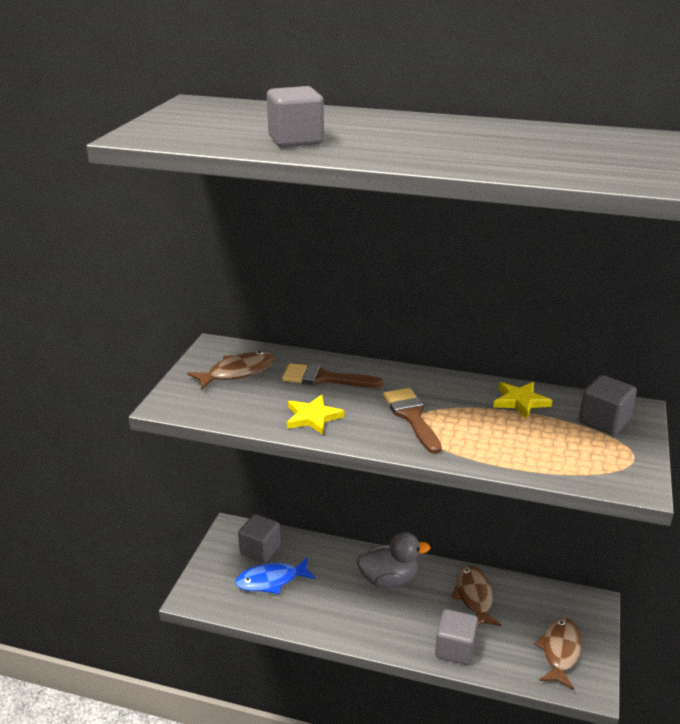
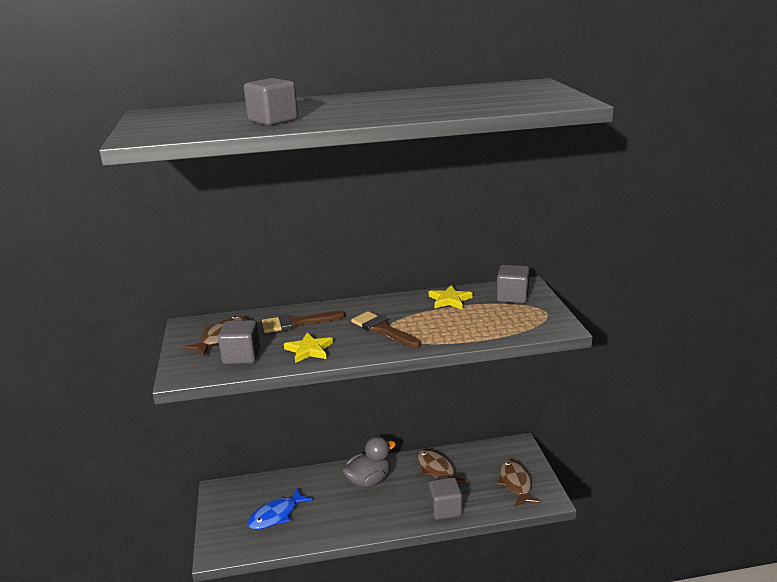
camera: 25 degrees left, 5 degrees down
grey cube [238,514,281,563] -> grey cube moved to [218,320,260,364]

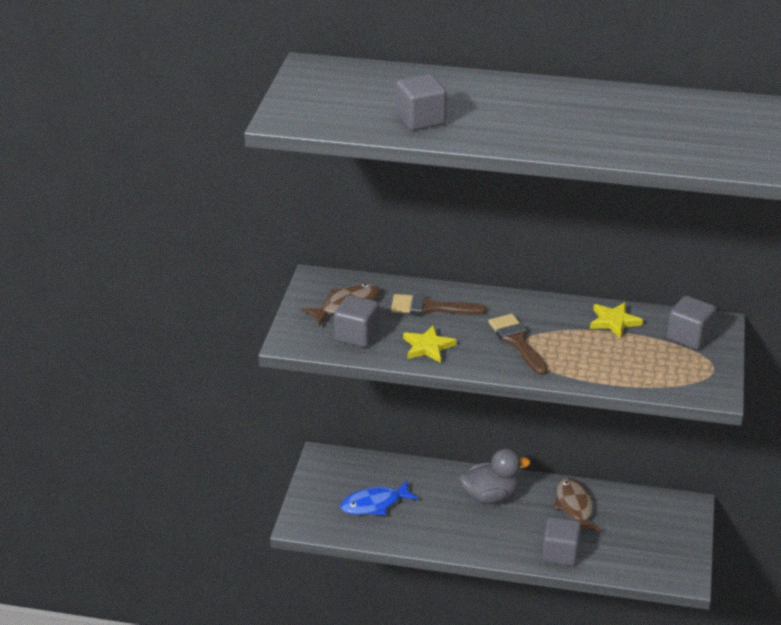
camera: 20 degrees right, 10 degrees up
brown fish [497,460,540,507] -> none

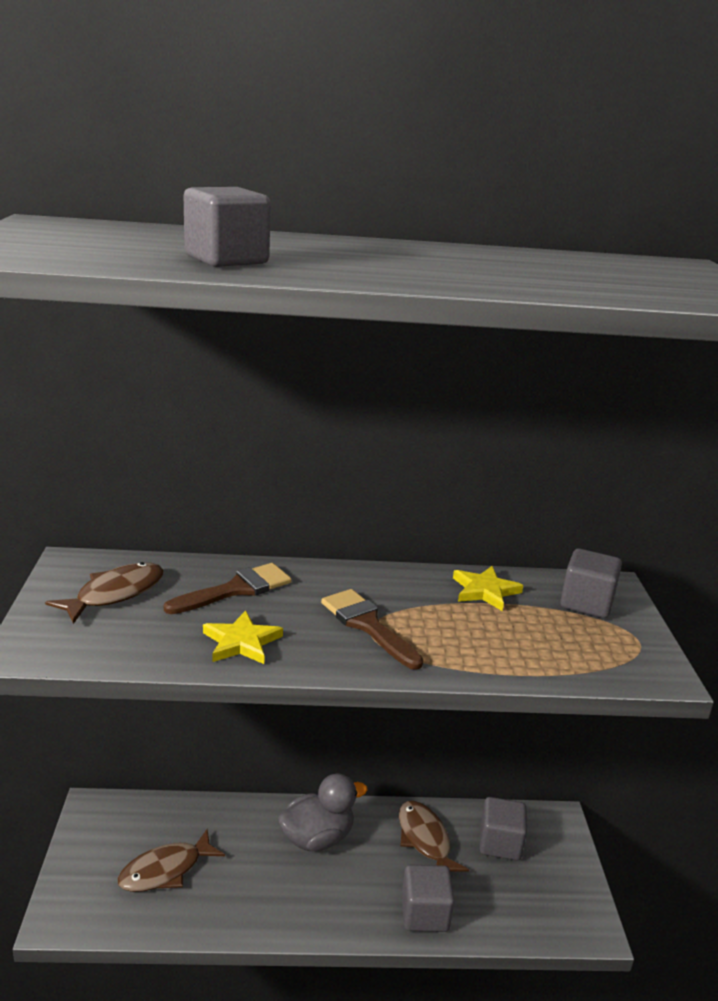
camera: 15 degrees left, 10 degrees down
grey cube [334,295,379,348] -> grey cube moved to [479,797,527,861]
blue fish [340,480,418,516] -> brown fish [117,829,225,892]
brown brush [391,294,487,315] -> brown brush turned 150 degrees clockwise [164,563,291,614]

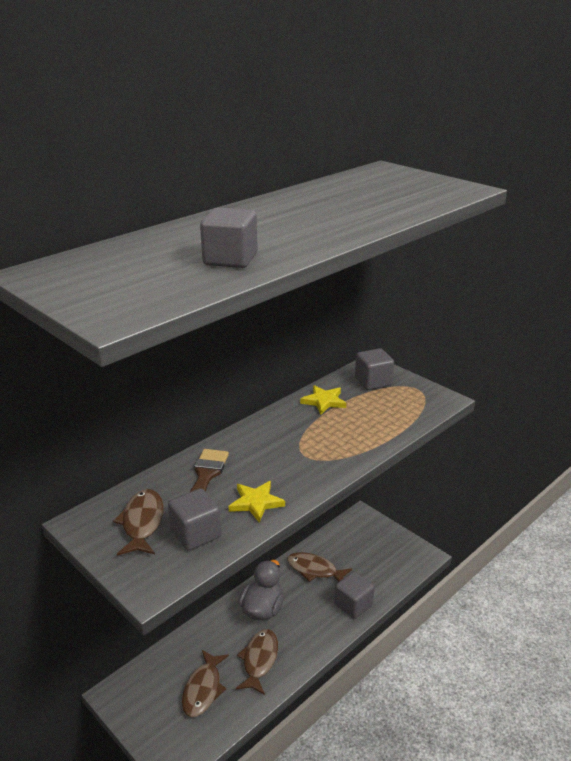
camera: 40 degrees left, 5 degrees up
brown brush [321,589,423,670] -> none
grey cube [479,797,527,861] -> grey cube moved to [168,488,221,550]
none -> brown fish [236,629,278,695]

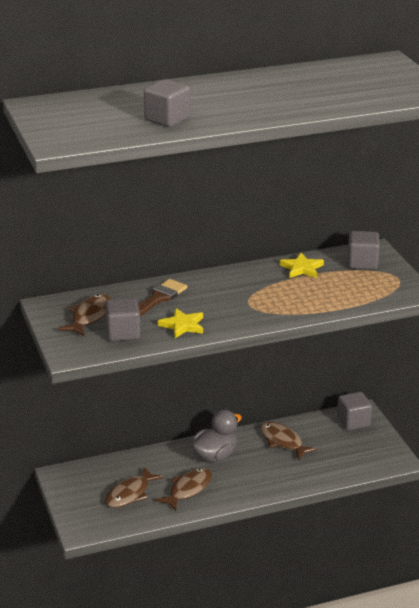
camera: 25 degrees right, 0 degrees up
grey cube [335,571,374,619] -> grey cube moved to [337,392,372,431]

